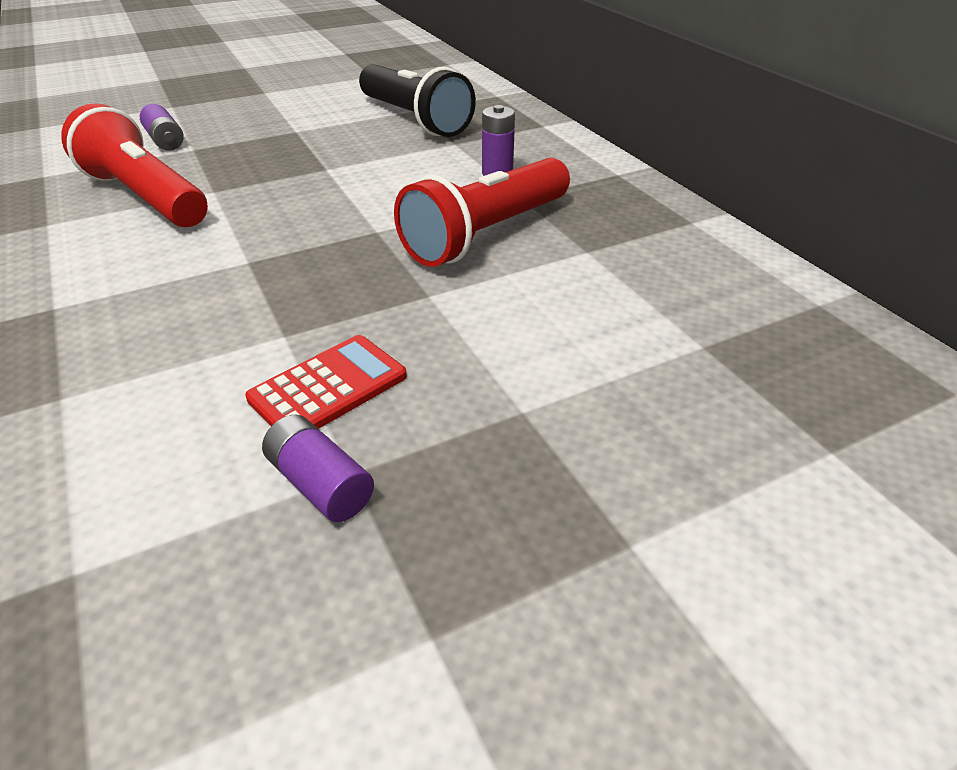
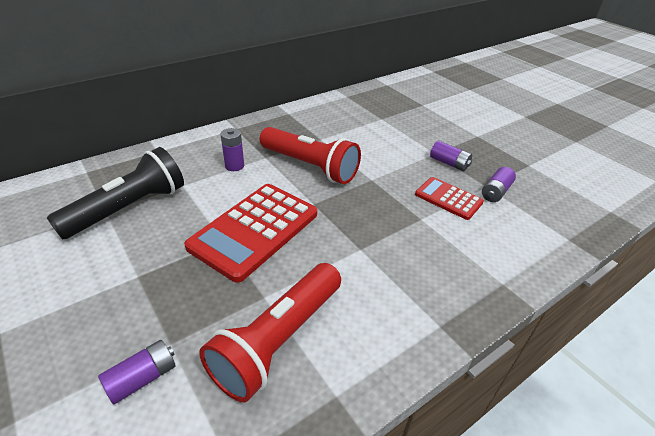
camera: 100 degrees left, 0 degrees up
none -> red calculator [184,184,317,283]
none -> purple battery [430,141,472,171]

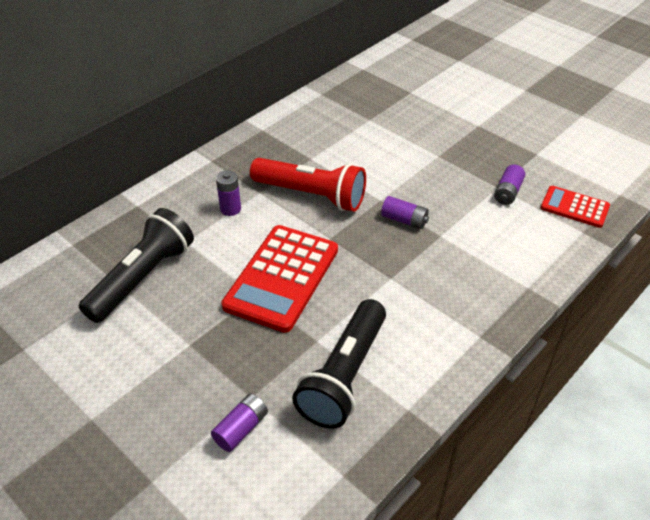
camera: 10 degrees left, 5 degrees up
red flashlight [199,263,341,402] -> black flashlight [292,299,386,429]
red calculator [415,177,484,220] -> red calculator moved to [541,186,610,228]
purple battery [430,141,472,171] -> purple battery moved to [381,196,429,229]

